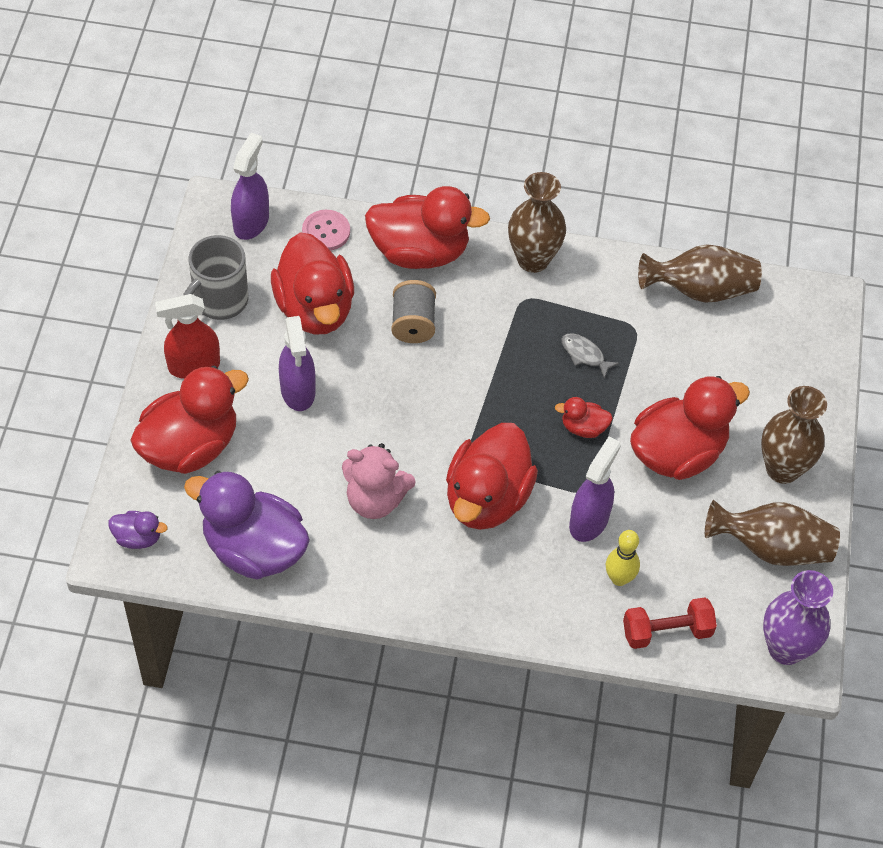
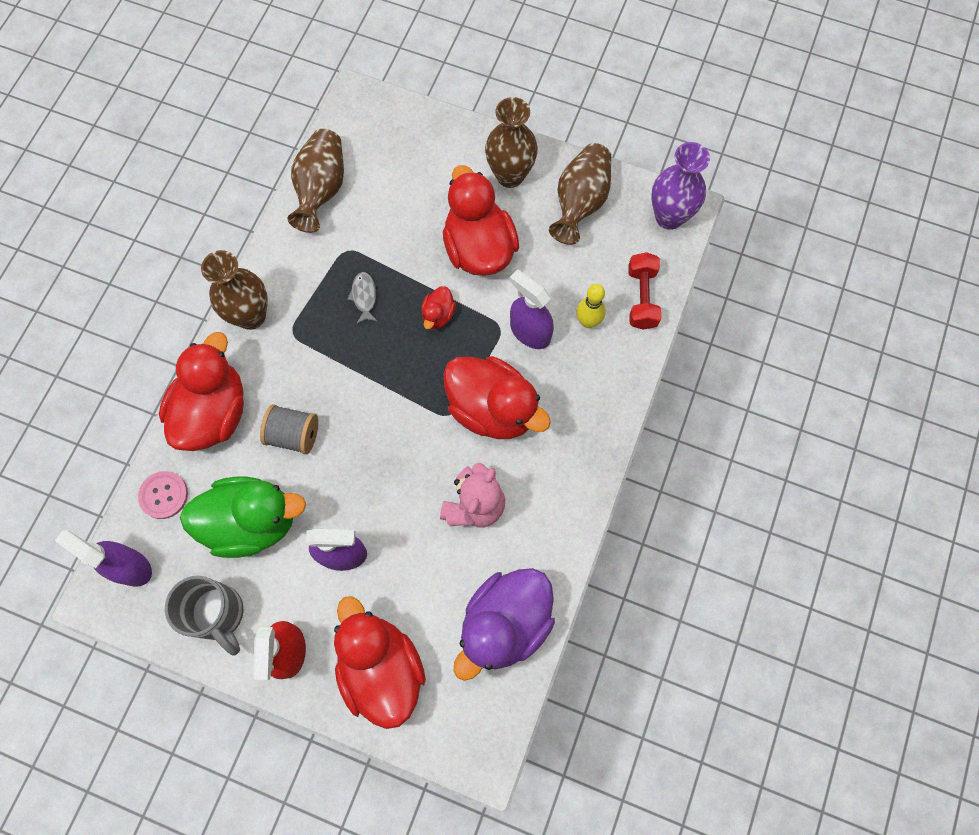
camera: 75 degrees left, 15 degrees up
purple duck [108,511,168,549] -> none
red duck [271,232,354,335] -> green duck [180,477,306,558]
grey fish [562,333,619,378] -> grey fish turned 120 degrees clockwise [347,272,378,324]

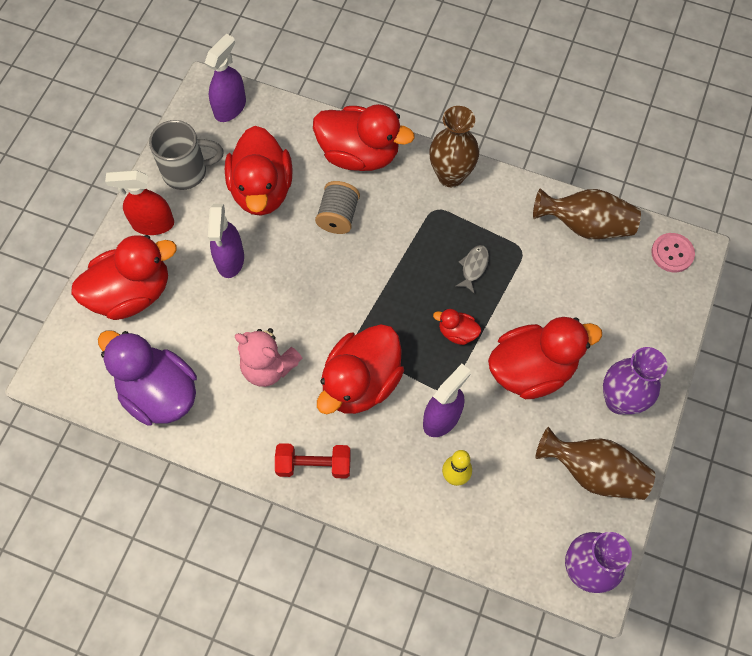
camera: 90 degrees right, 5 degrees down
pink button [138,471,188,519] -> pink button moved to [651,233,695,273]
grey mug [165,576,243,655] -> grey mug turned 150 degrees counterclockwise [149,120,224,190]
green duck [180,477,306,558] -> red duck [225,126,293,216]
grey fish [347,272,378,324] -> grey fish turned 60 degrees counterclockwise [455,245,489,293]
brown vase [485,97,538,188] -> purple vase [603,347,668,415]
red dumbbell [628,252,662,330] -> red dumbbell moved to [275,443,351,478]

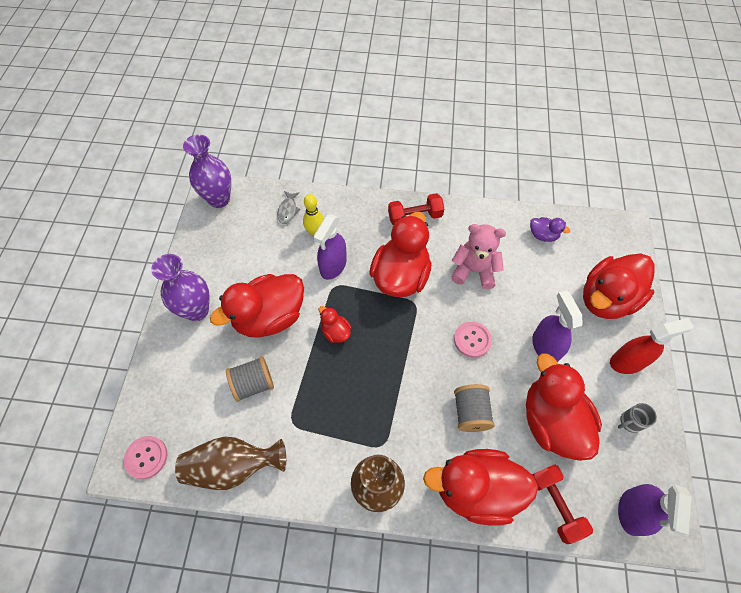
camera: 165 degrees right, 5 degrees down
purple duck [98,330,197,426] -> purple duck [530,217,570,242], size x0.45
grey mug [149,120,224,190] -> grey mug [618,403,657,433], size x0.51
red duck [433,309,481,345] -> red duck turned 135 degrees counterclockwise [319,306,351,343]
grey fish [455,245,489,293] -> grey fish moved to [277,191,300,224]
brown vase [536,427,655,500] -> none
none -> grey spool [226,356,274,402]
none -> pink button [454,322,492,358]
none -> red dumbbell [532,464,593,544]

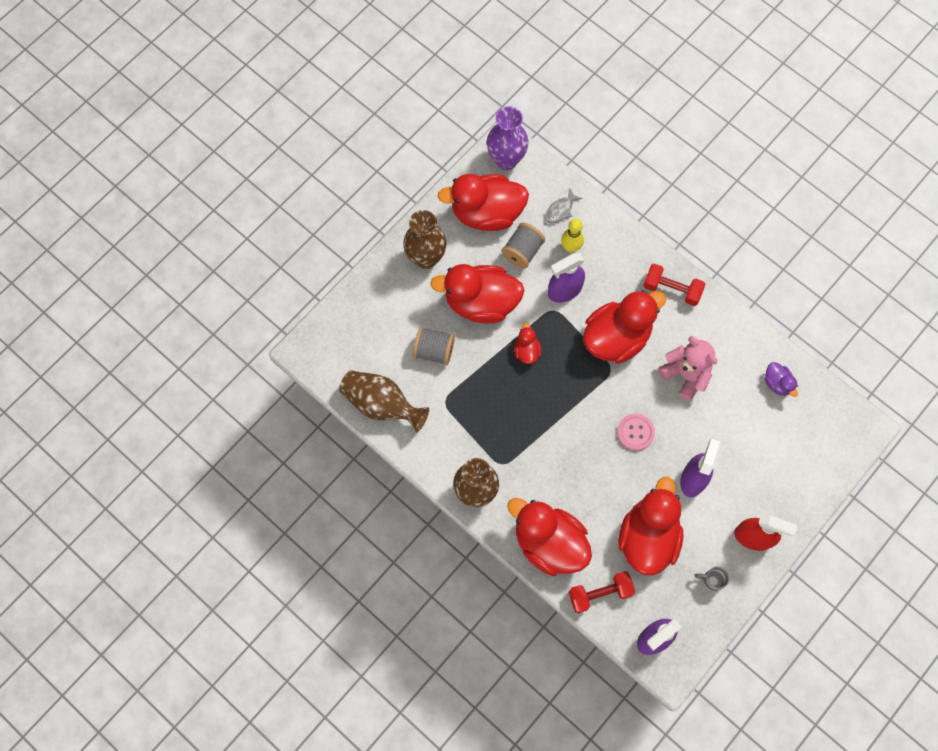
camera: 35 degrees right, 10 degrees up
pink button [124,436,167,479] -> none
purple vase [151,254,210,321] -> brown vase [403,210,446,269]
grey spool [454,384,495,432] -> grey spool moved to [501,223,545,268]
red dumbbell [532,464,593,544] -> red dumbbell turned 60 degrees clockwise [569,571,635,613]
red duck [583,253,655,319] -> red duck moved to [438,174,529,231]

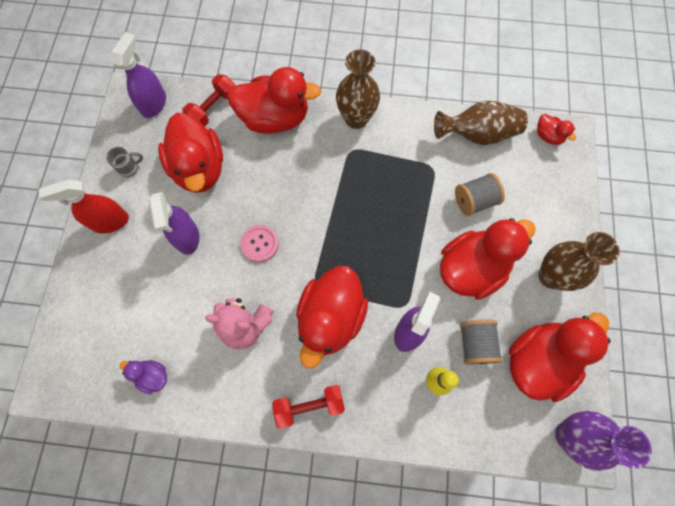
camera: 145 degrees right, 0 degrees up
red duck [514,322,541,364] -> red duck moved to [537,114,576,145]
grey fish [545,188,582,224] -> none

